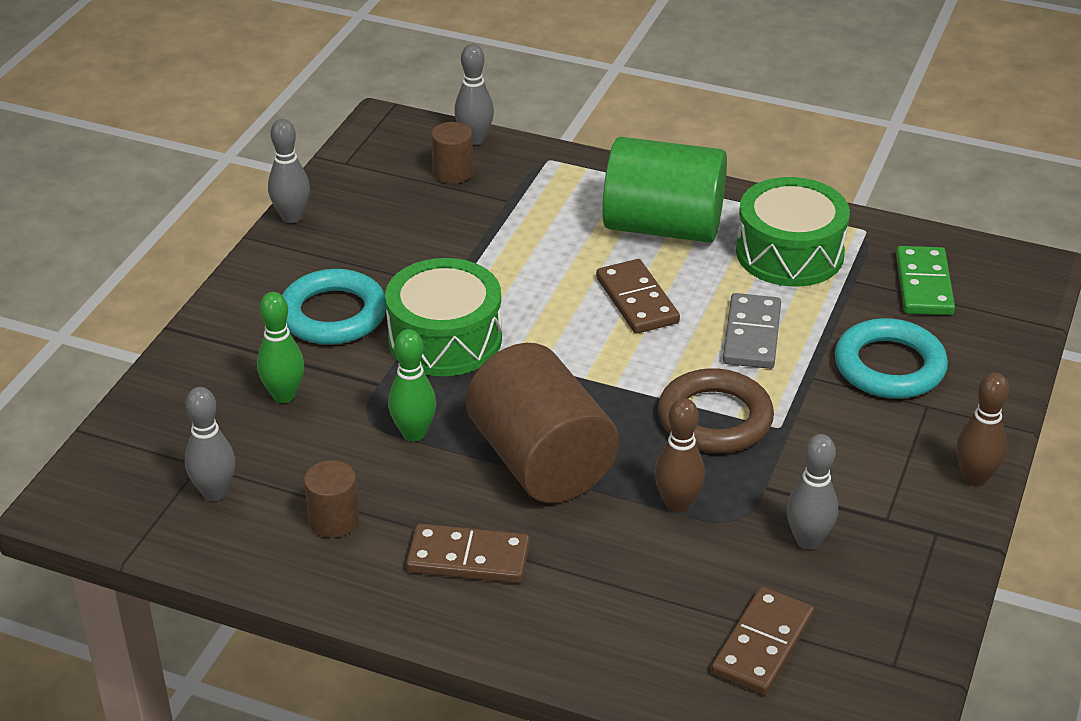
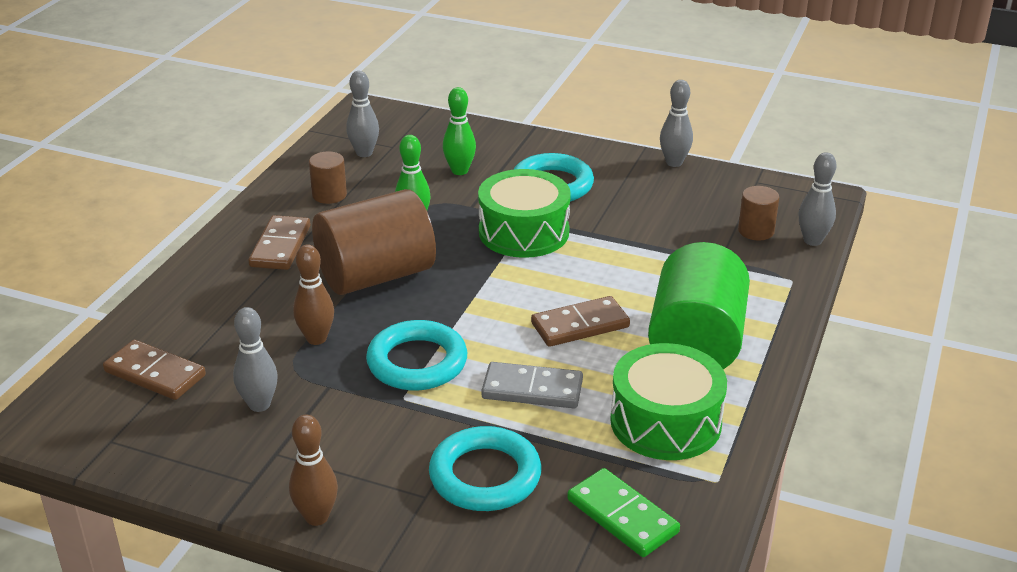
camera: 90 degrees right, 5 degrees down
brown ring [658,368,774,453] -> turquoise ring [366,320,467,390]
green domino [896,246,955,315] -> green domino turned 45 degrees clockwise [567,468,680,557]

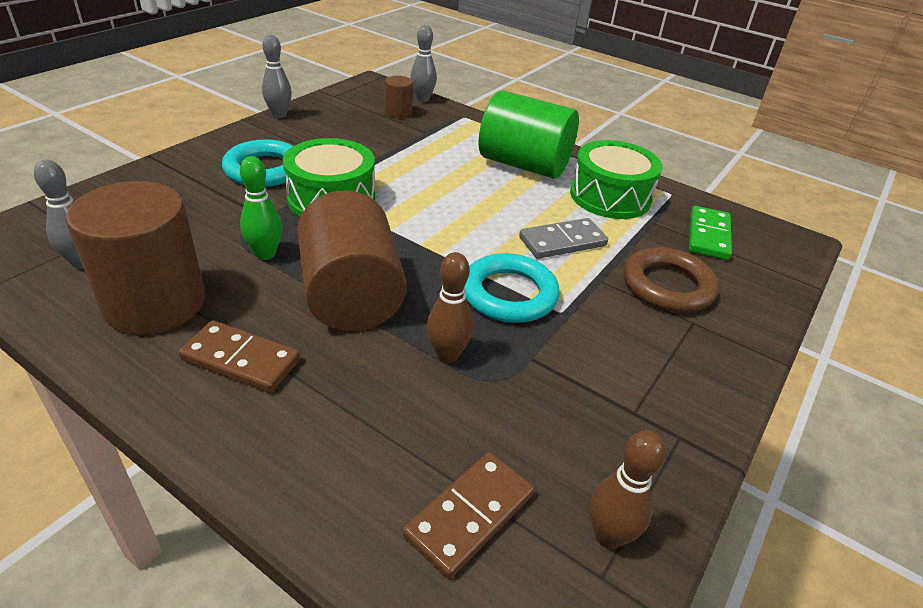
camera: 80 degrees left, 5 degrees up
grey bowling pin [233,307,278,412] -> none
brown bowling pin [289,415,338,526] -> brown bowling pin moved to [590,430,666,549]
brown cylinder [309,151,347,204] -> brown cylinder [66,181,205,335], size x2.18
turquoise ring [429,426,541,511] -> brown ring [624,247,719,313]
green bowling pin [443,87,476,175] -> none
grey domino [481,362,583,408] -> grey domino turned 45 degrees clockwise [519,218,608,259]
brown domino [531,296,630,347] -> none
green domino [567,468,680,557] -> green domino turned 45 degrees counterclockwise [689,206,732,260]

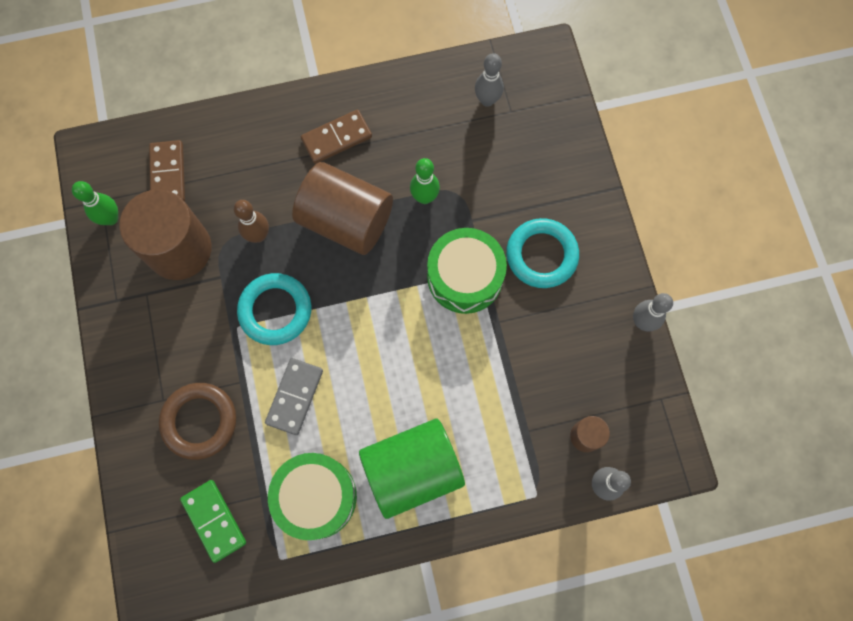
camera: 135 degrees right, 35 degrees up
brown cylinder [66,181,205,335] -> brown cylinder moved to [119,189,212,280]
brown bowling pin [590,430,666,549] -> green bowling pin [72,181,118,225]

